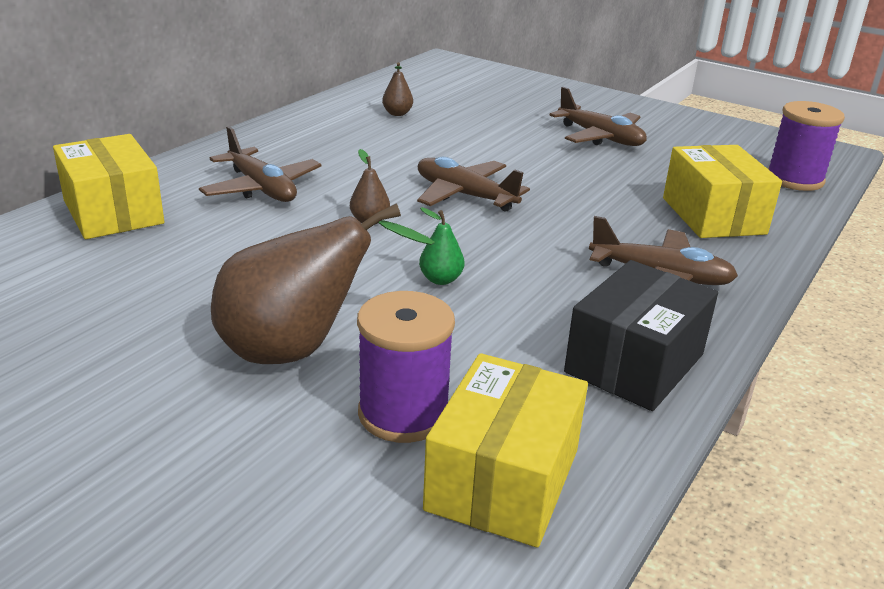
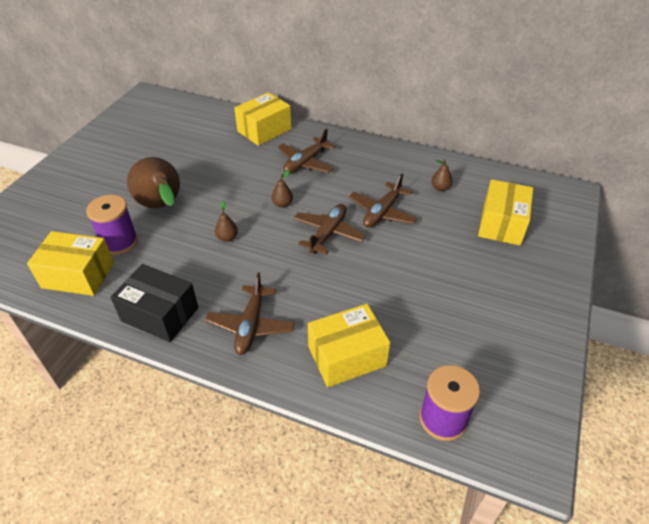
camera: 80 degrees right, 15 degrees up
green pear [419,207,464,285] -> brown pear [215,201,238,242]
brown plane [549,87,647,146] -> brown plane moved to [349,173,418,227]
none -> yellow box [478,179,533,246]

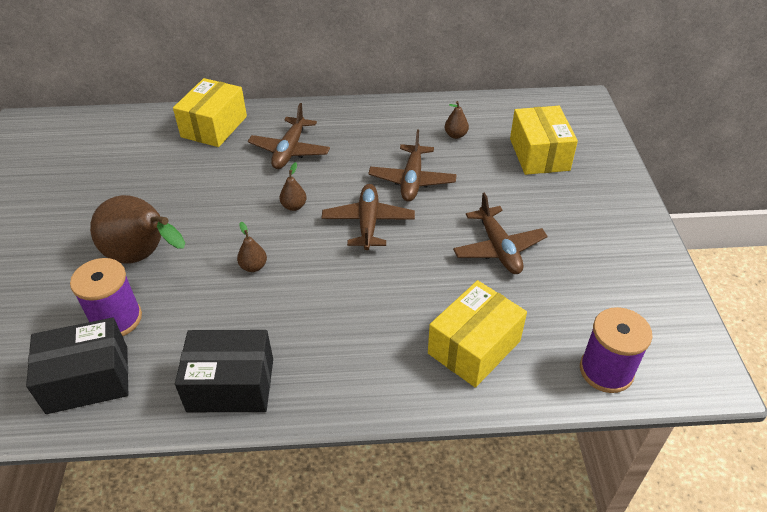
camera: 25 degrees left, 0 degrees up
yellow box [27,231,114,296] -> black box [26,317,128,414]
brown plane [205,272,295,355] -> brown plane moved to [453,193,548,274]

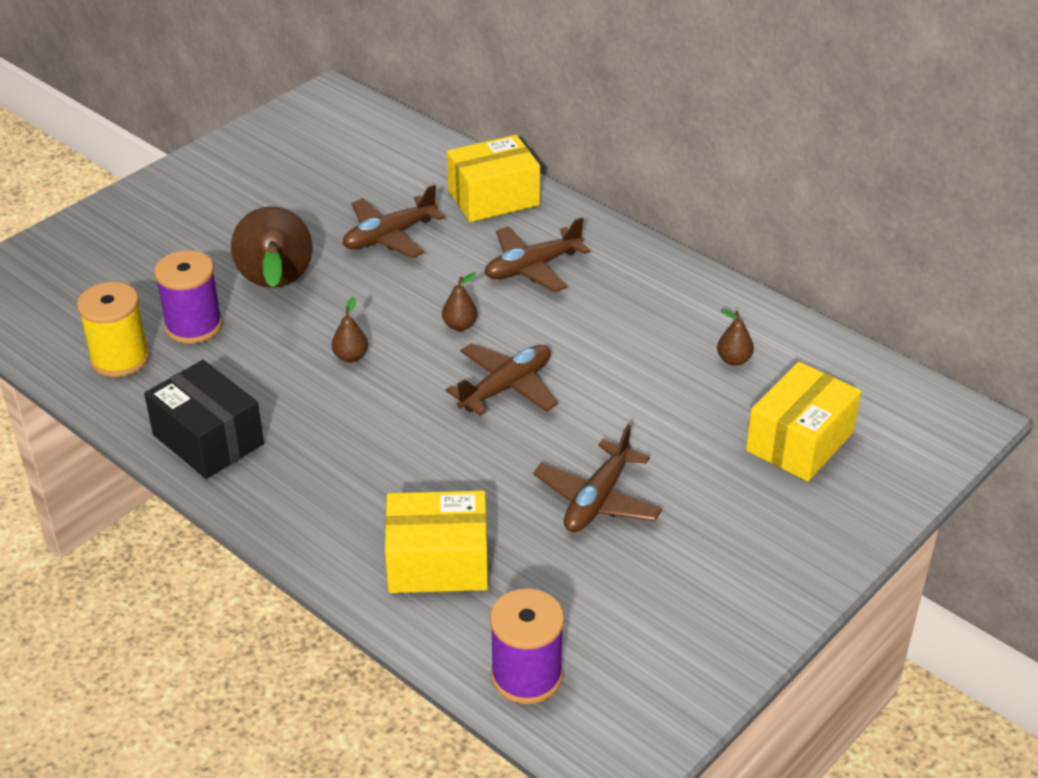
camera: 45 degrees right, 5 degrees down
black box [26,317,128,414] -> yellow spool [77,282,150,377]
brown plane [368,130,457,202] -> brown plane moved to [343,184,445,258]

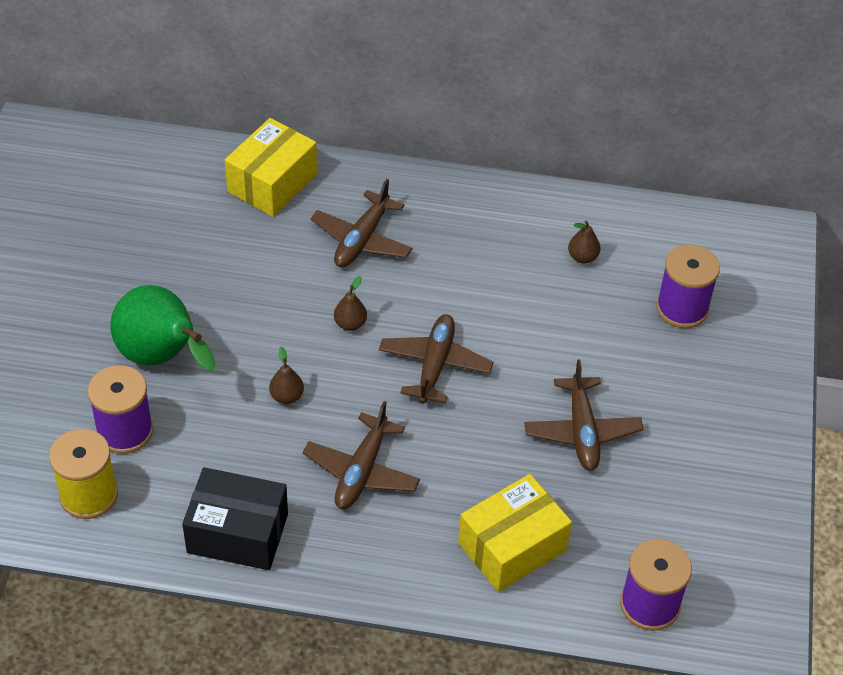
camera: 35 degrees left, 10 degrees up
brown pear [231,206,313,288] -> green pear [110,285,215,371]
brown plane [343,184,445,258] -> brown plane moved to [303,401,420,509]
yellow box [746,362,861,482] -> purple spool [656,244,720,328]

